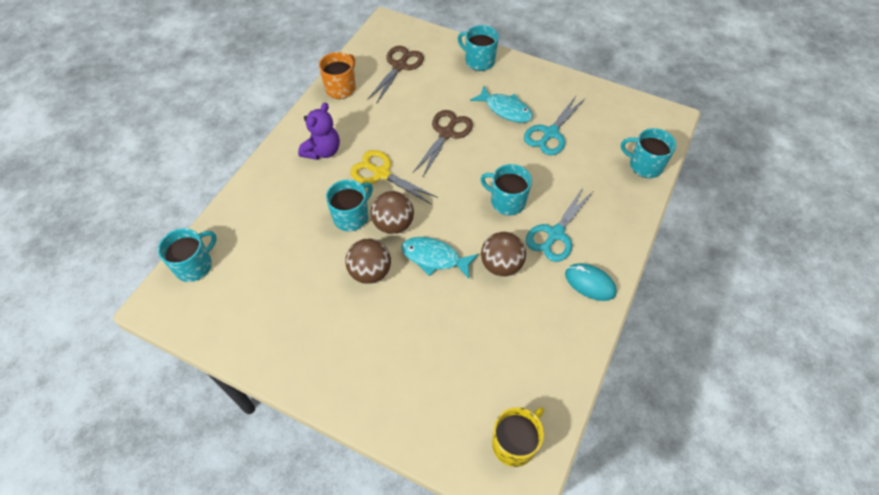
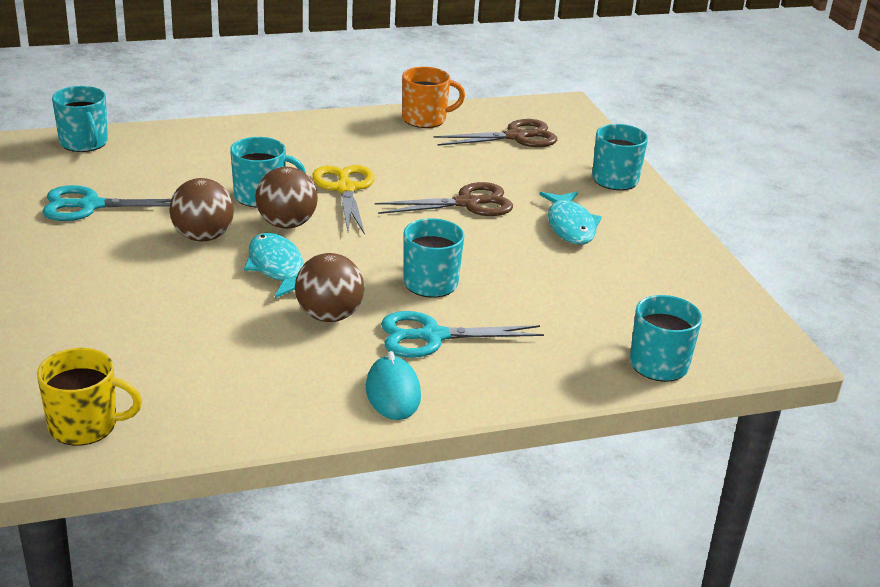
camera: 45 degrees right, 25 degrees down
turquoise mug [158,228,217,282] -> turquoise mug turned 60 degrees clockwise [52,86,108,152]
purple teddy bear [298,102,340,160] -> none
turquoise scissors [524,96,585,155] -> turquoise scissors moved to [42,185,171,221]

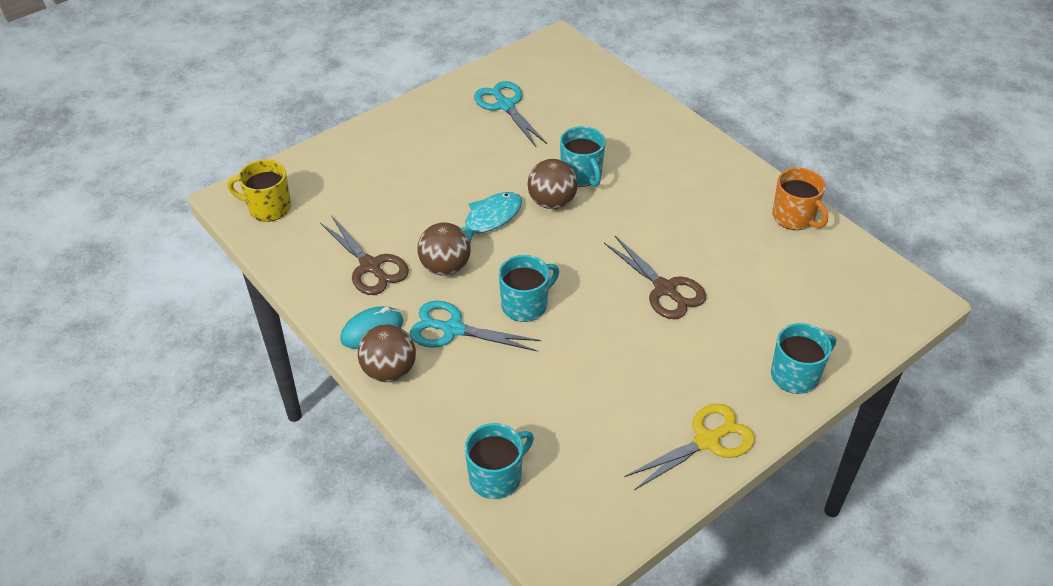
camera: 70 degrees right, 15 degrees up
yellow mug [37,348,142,446] -> yellow mug turned 120 degrees clockwise [228,159,291,222]
turquoise mug [52,86,108,152] -> none
brown ball [169,178,234,241] -> brown ball moved to [358,324,416,382]
yellow scissors [312,165,375,235] -> yellow scissors moved to [624,404,755,490]
turquoise scissors [381,311,544,358] -> turquoise scissors turned 45 degrees counterclockwise [410,301,541,351]
brown scissors [433,119,557,147] -> brown scissors moved to [320,216,409,295]
turquoise fish [539,192,602,245] -> none

